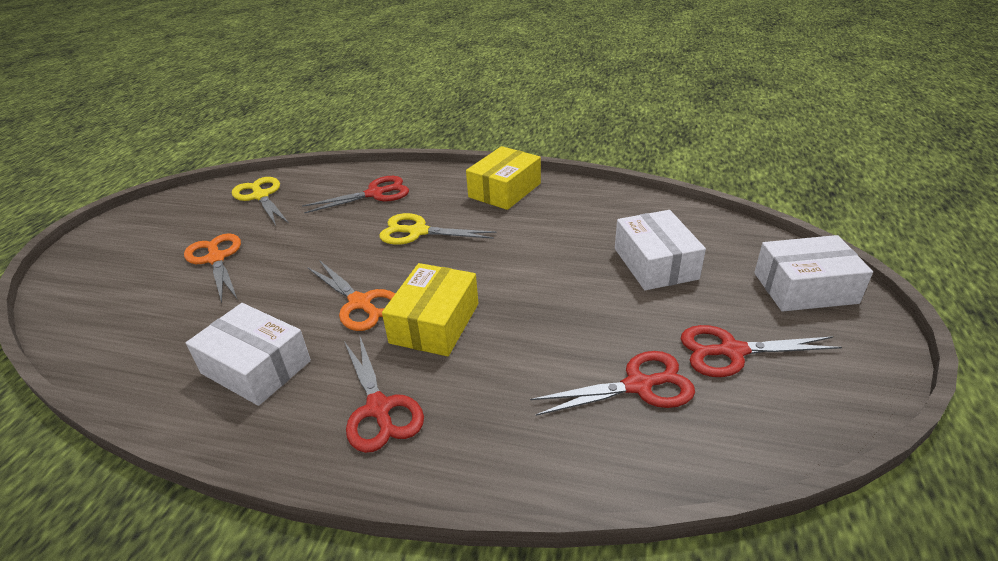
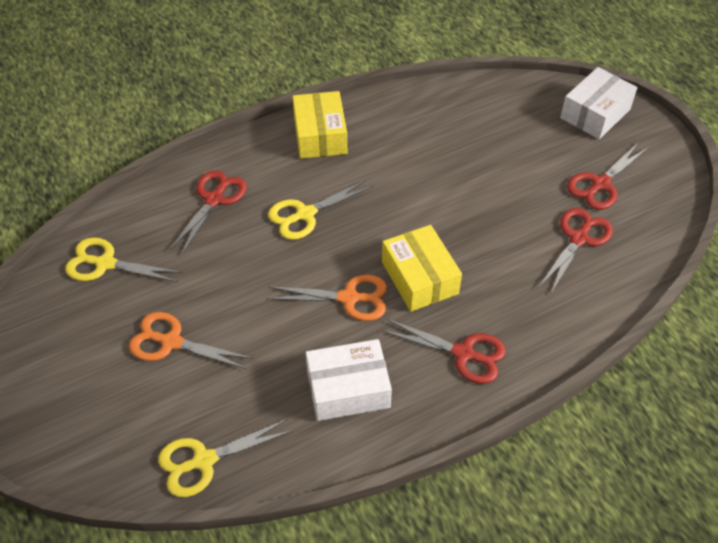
camera: 45 degrees left, 15 degrees up
white box [615,210,706,290] -> none
none -> yellow scissors [158,419,293,497]

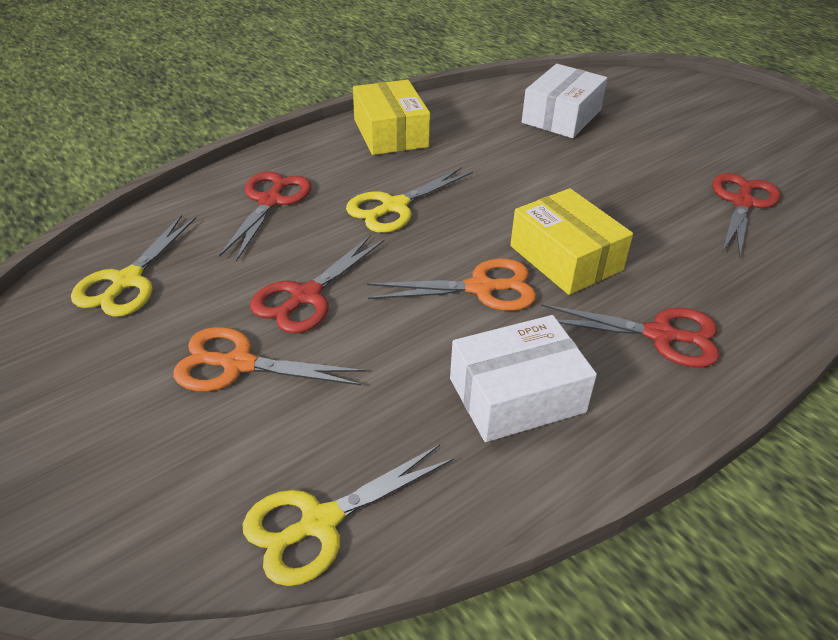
camera: 10 degrees left, 10 degrees down
yellow scissors [65,238,183,282] -> yellow scissors turned 75 degrees counterclockwise [71,215,196,317]
white box [560,67,638,139] -> white box moved to [522,64,607,138]
red scissors [567,143,649,210] -> red scissors moved to [250,235,385,334]

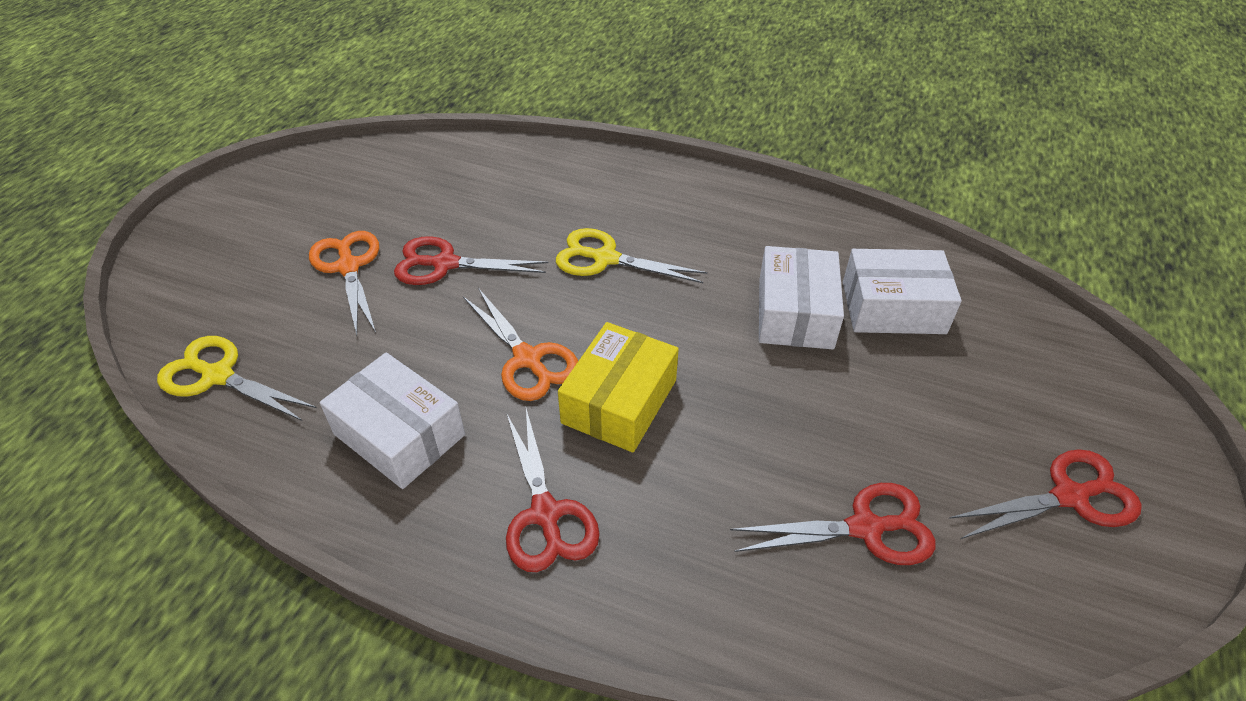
camera: 60 degrees right, 5 degrees up
yellow scissors [71,215,196,317] -> none
red scissors [219,171,312,261] -> red scissors moved to [949,449,1142,539]
yellow box [353,80,430,155] -> none
none -> white box [759,246,844,349]

